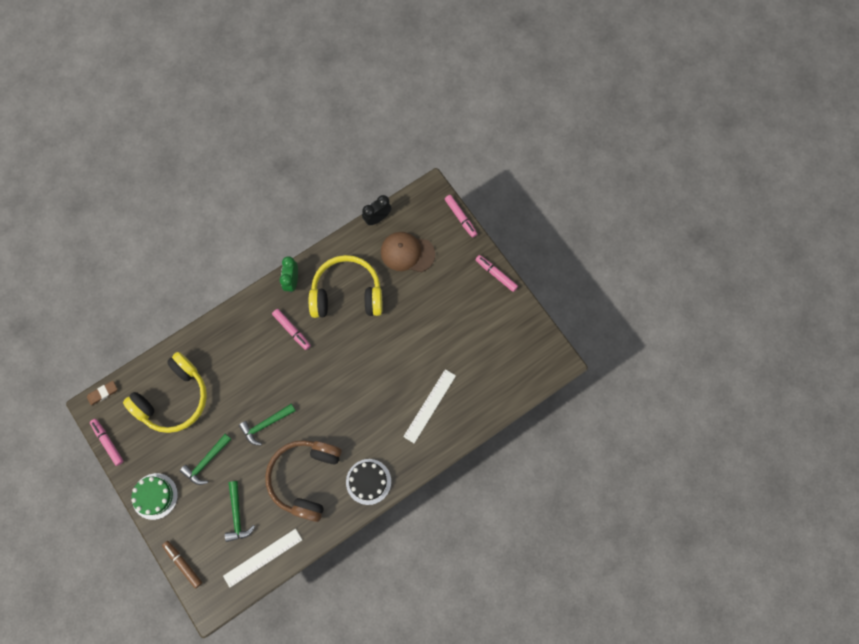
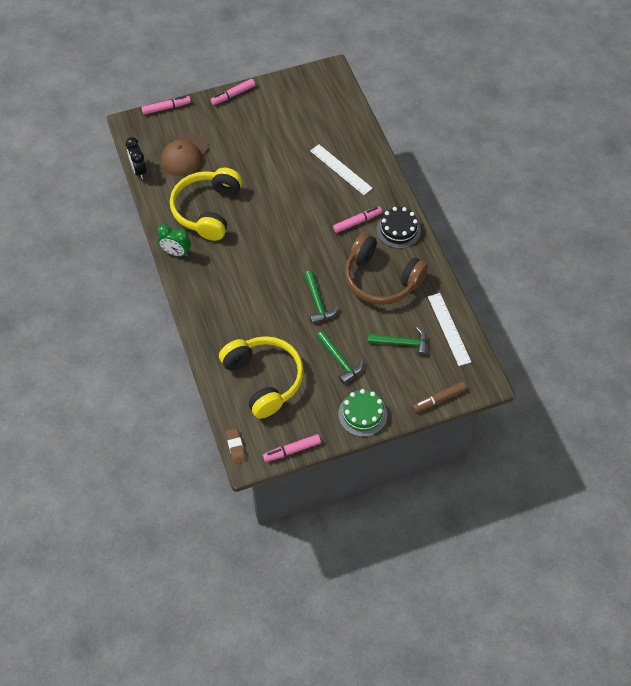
camera: 75 degrees left, 15 degrees down
pink marker [272,309,311,350] -> pink marker moved to [333,206,382,233]

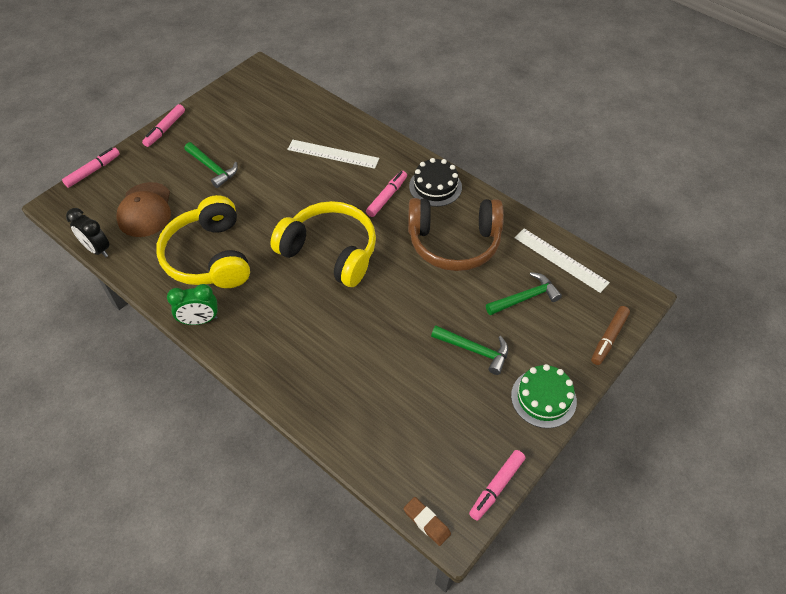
camera: 30 degrees left, 5 degrees down
yellow headphones [219,336,304,419] -> yellow headphones moved to [270,201,376,287]
green hammer [304,271,339,324] -> green hammer moved to [184,142,238,188]

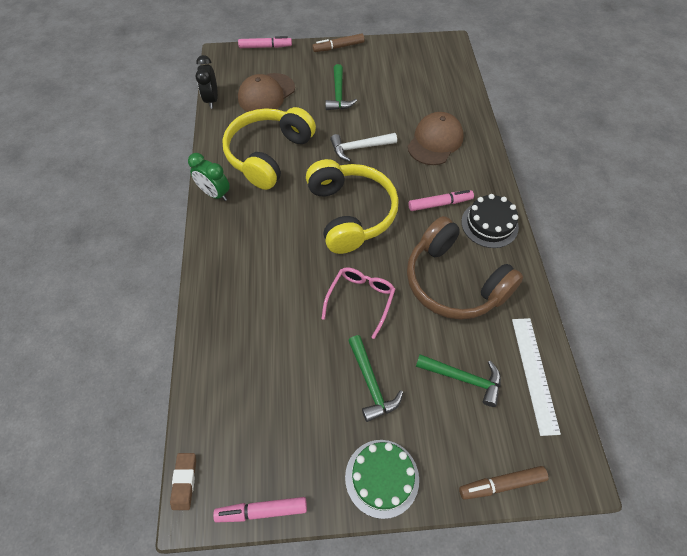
camera: 45 degrees right, 5 degrees up
pink marker [142,104,185,147] -> brown marker [312,33,365,52]
white ruler [287,140,379,169] -> brown cap [407,112,464,165]
none -> pink glasses [321,267,395,339]
none -> white hammer [330,133,397,162]

